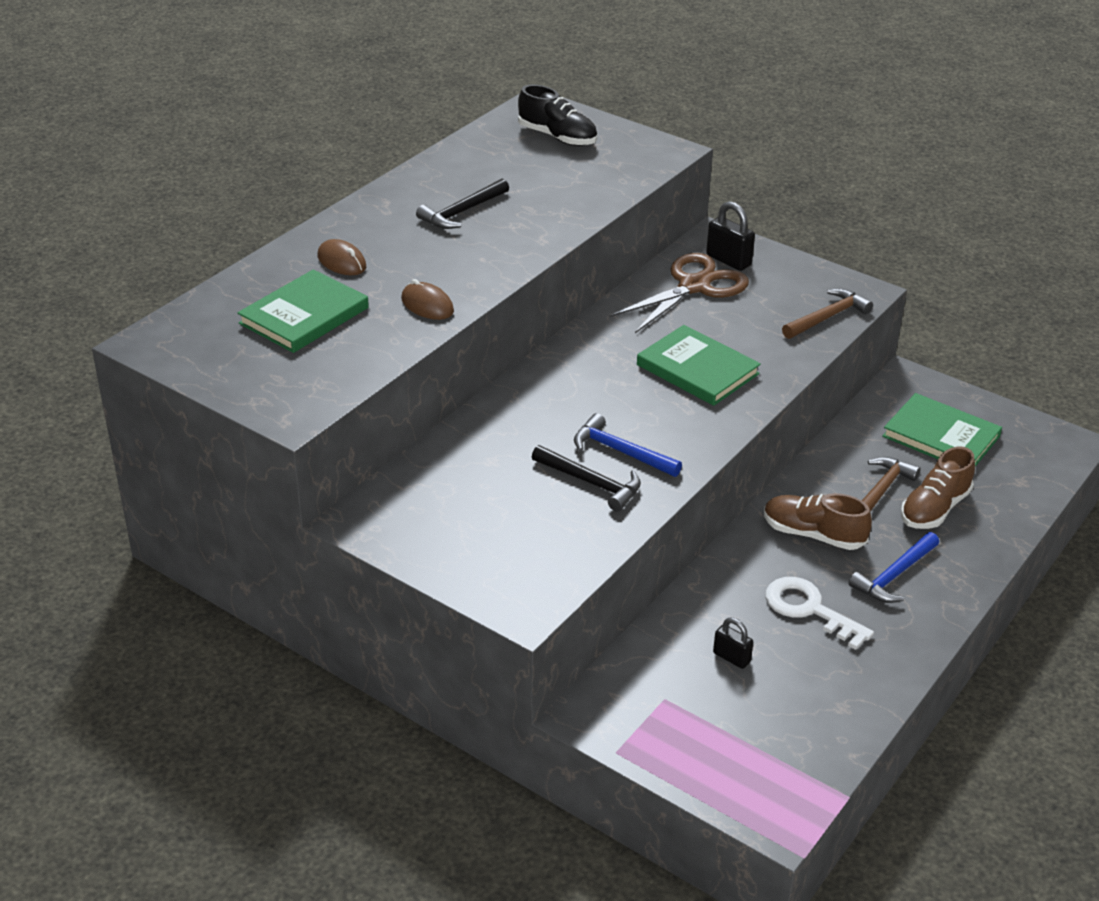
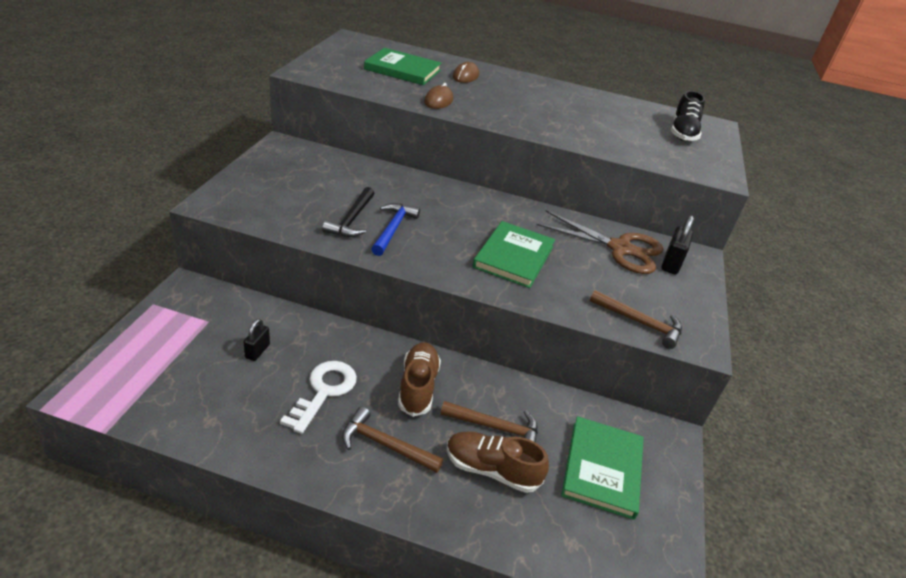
camera: 65 degrees right, 0 degrees up
black hammer [416,178,509,229] -> none
blue hammer [848,532,939,603] -> brown hammer [342,407,443,473]

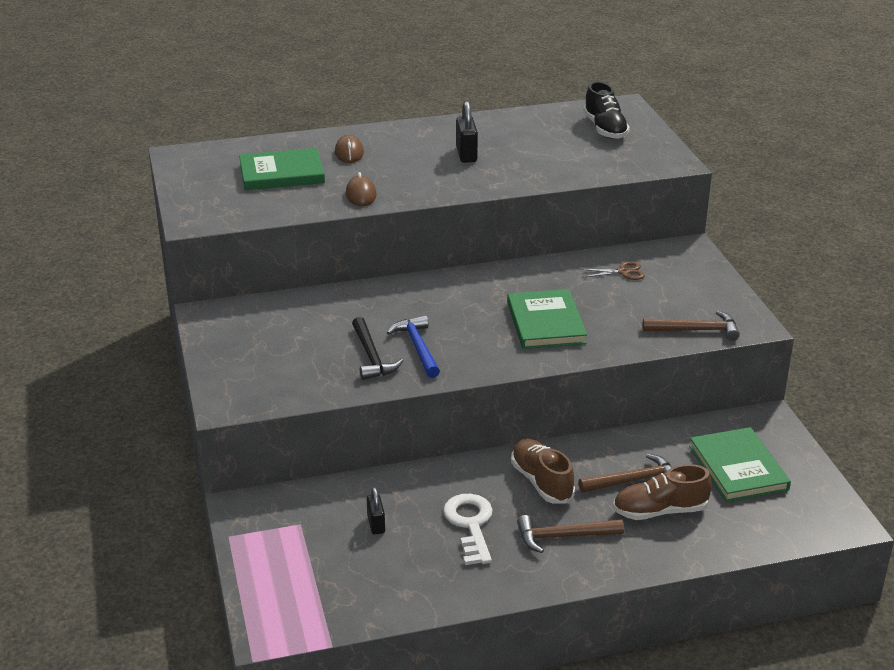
camera: 25 degrees left, 5 degrees down
brown scissors [536,211,663,274] -> brown scissors [580,261,645,280], size x0.46
black padlock [662,215,694,275] -> black padlock moved to [456,101,478,163]

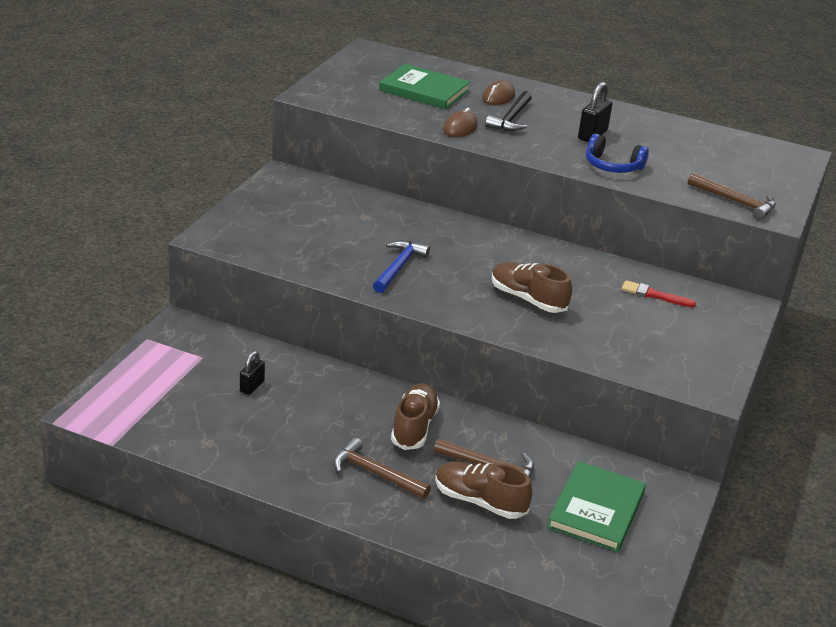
camera: 35 degrees right, 0 degrees up
black hammer [352,317,403,380] -> black hammer moved to [485,91,532,131]
white key [443,494,493,565] -> none
green book [507,289,587,349] -> brown shoe [492,262,572,313]
brown scissors [580,261,645,280] -> red brush [622,280,696,308]
black shoe [583,82,630,139] -> none
brown hammer [643,311,740,341] -> brown hammer moved to [688,173,776,220]
none -> blue headphones [586,133,649,173]

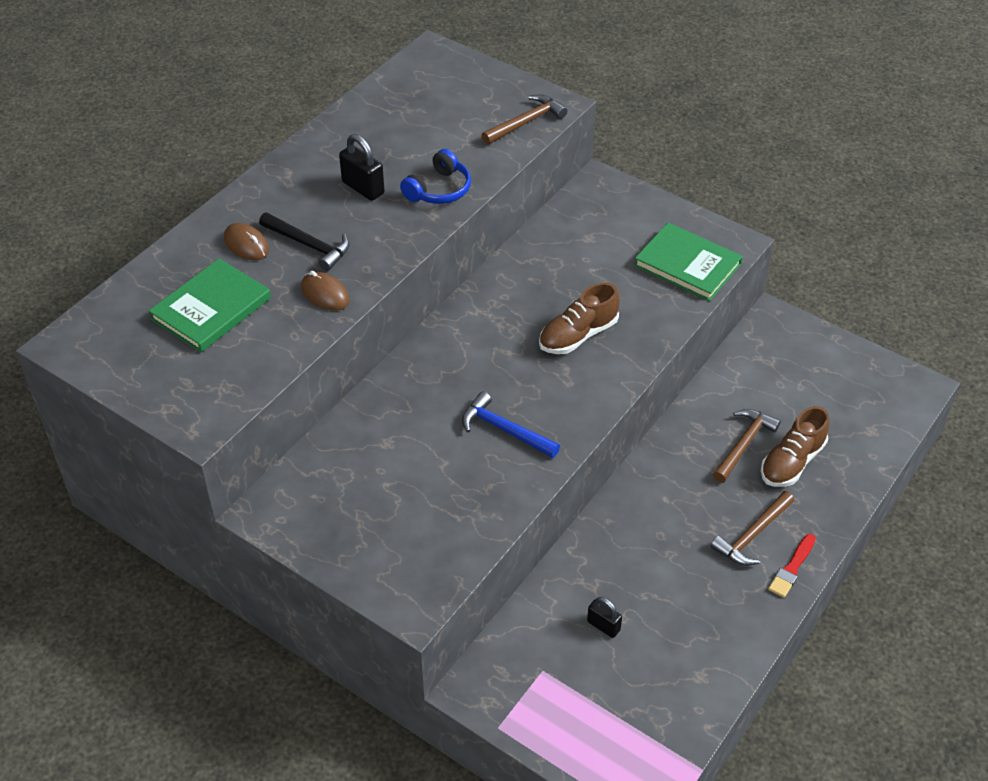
camera: 75 degrees left, 15 degrees up
brown shoe [391,383,440,450] -> none
green book [547,461,646,552] -> green book moved to [634,223,743,301]
red brush [622,280,696,308] -> red brush moved to [768,534,816,598]

